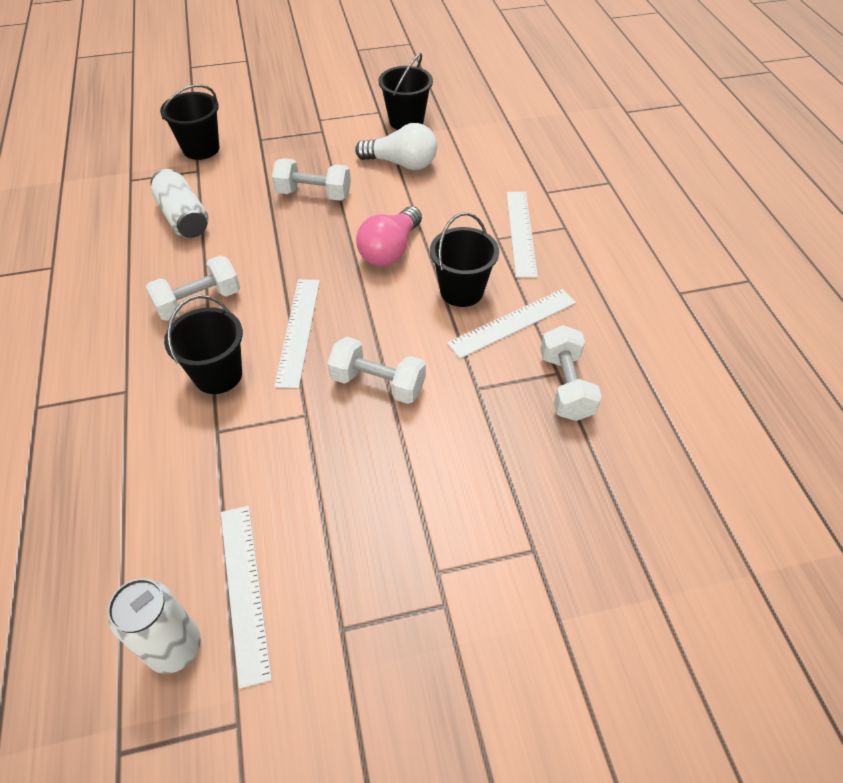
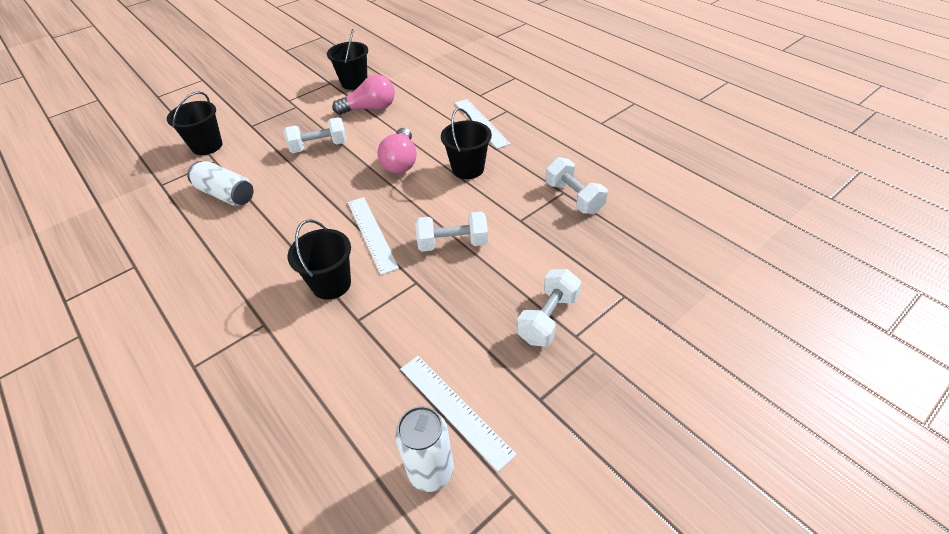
camera: 25 degrees left, 5 degrees down
white dumbbell [146,255,240,321] -> white dumbbell moved to [517,269,581,347]
white light bulb [355,123,437,170] -> pink light bulb [332,74,395,115]
white ruler [447,289,576,359] -> none

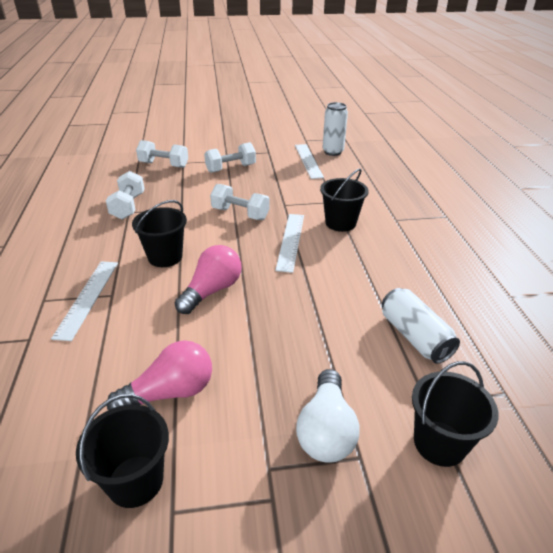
camera: 150 degrees left, 10 degrees down
white dumbbell [284,117,347,153] -> white dumbbell moved to [136,140,188,168]
pink light bulb [332,74,395,115] -> pink light bulb turned 135 degrees clockwise [107,340,212,410]
none -> white light bulb [296,369,359,463]

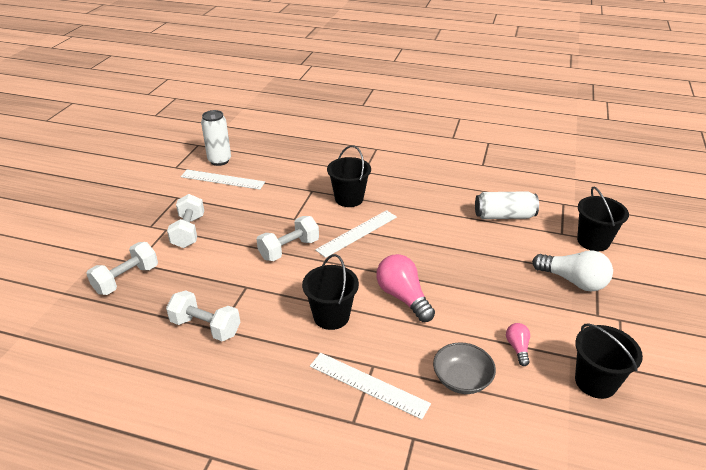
camera: 65 degrees left, 0 degrees up
pink light bulb [107,340,212,410] -> pink light bulb [506,323,530,366], size x0.53
white ruler [275,214,304,273] -> white ruler turned 75 degrees counterclockwise [315,210,397,258]
none -> grey bowl [433,342,496,394]

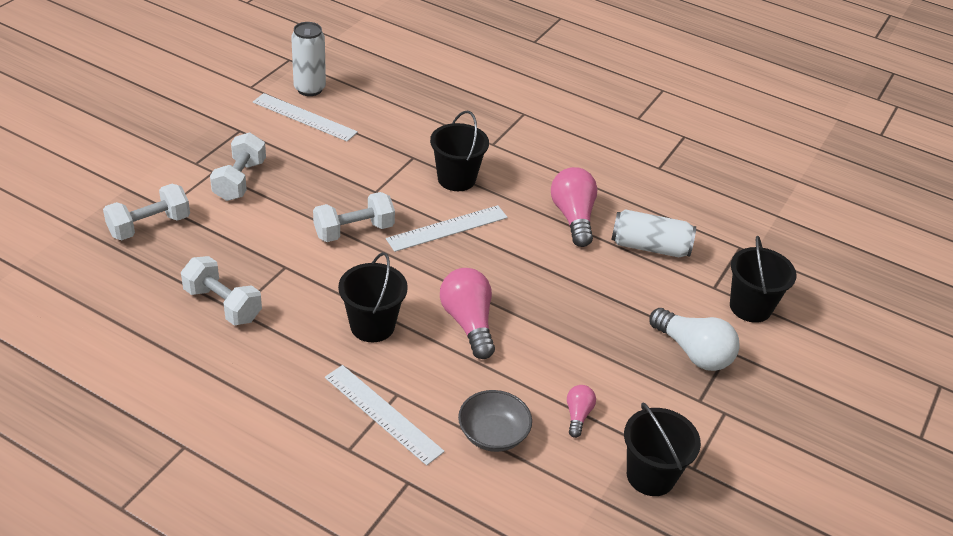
camera: 10 degrees right, 5 degrees up
none -> pink light bulb [551,167,597,247]

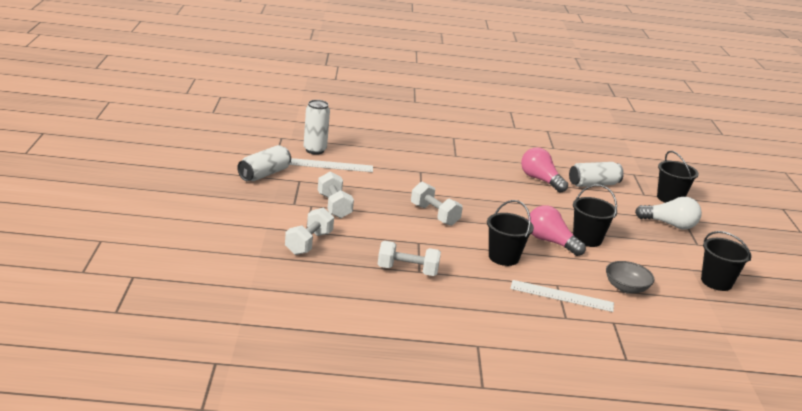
camera: 30 degrees left, 15 degrees down
white dumbbell [313,192,395,242] -> white dumbbell turned 75 degrees counterclockwise [411,182,463,226]
white ruler [386,205,508,252] -> none
black bucket [430,110,489,191] -> black bucket moved to [573,184,617,247]
pink light bulb [567,385,596,438] -> none
none -> white can [237,145,291,181]

